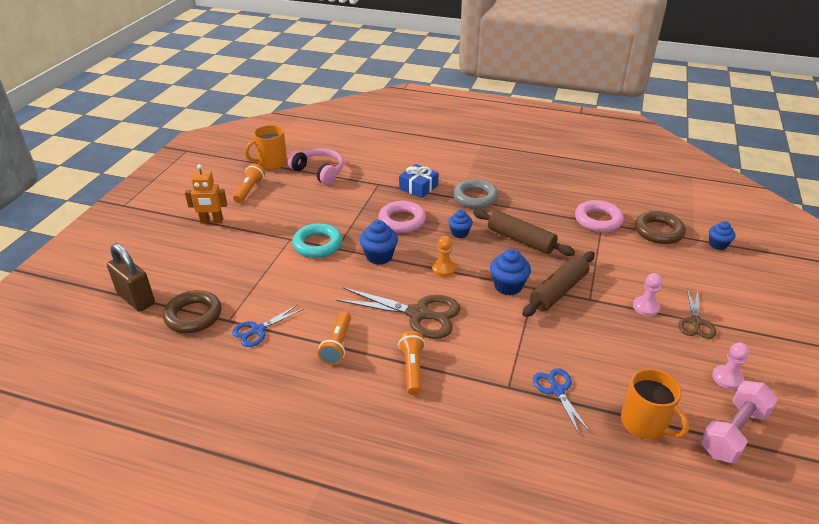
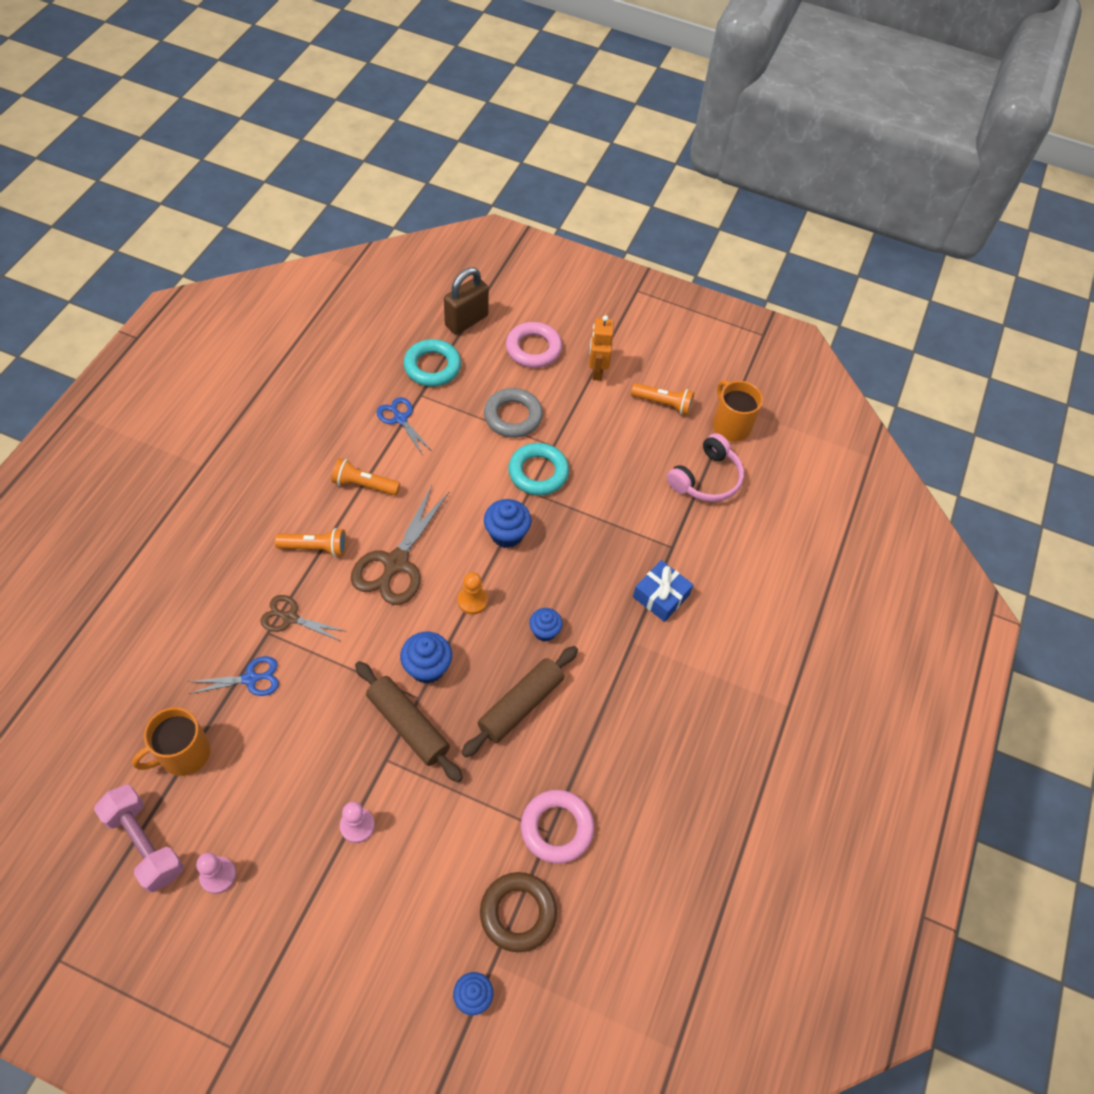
camera: 90 degrees right, 20 degrees up
brown ring [163,290,222,333] -> turquoise ring [403,339,461,387]
pink ring [378,201,426,233] -> pink ring moved to [506,322,562,368]
grey ring [453,179,499,209] -> grey ring moved to [484,388,543,438]
brown scissors [679,289,716,339] -> brown scissors moved to [260,595,347,641]

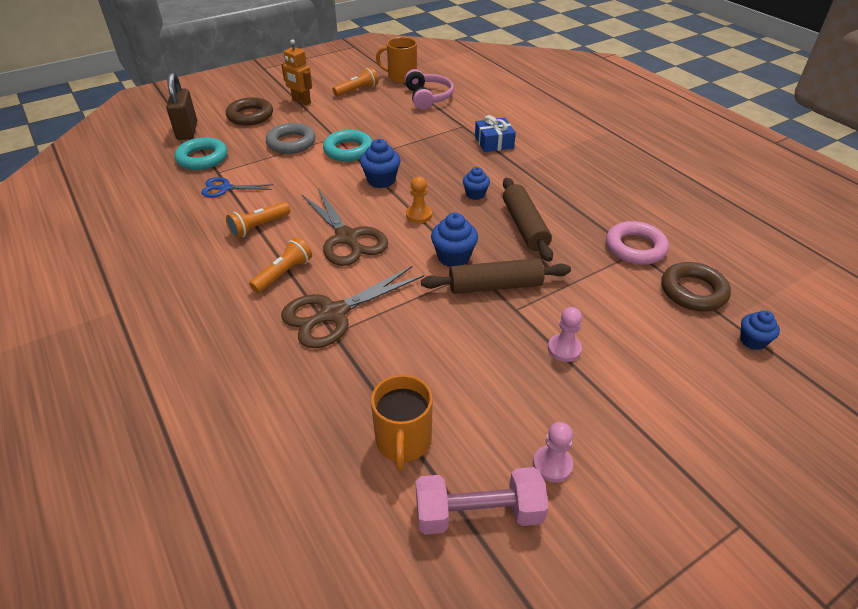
camera: 50 degrees left, 15 degrees down
blue scissors [188,656,279,696] -> none
brown scissors [260,595,347,641] -> brown scissors [281,266,424,348], size x1.74
pink ring [506,322,562,368] -> brown ring [226,97,273,126]

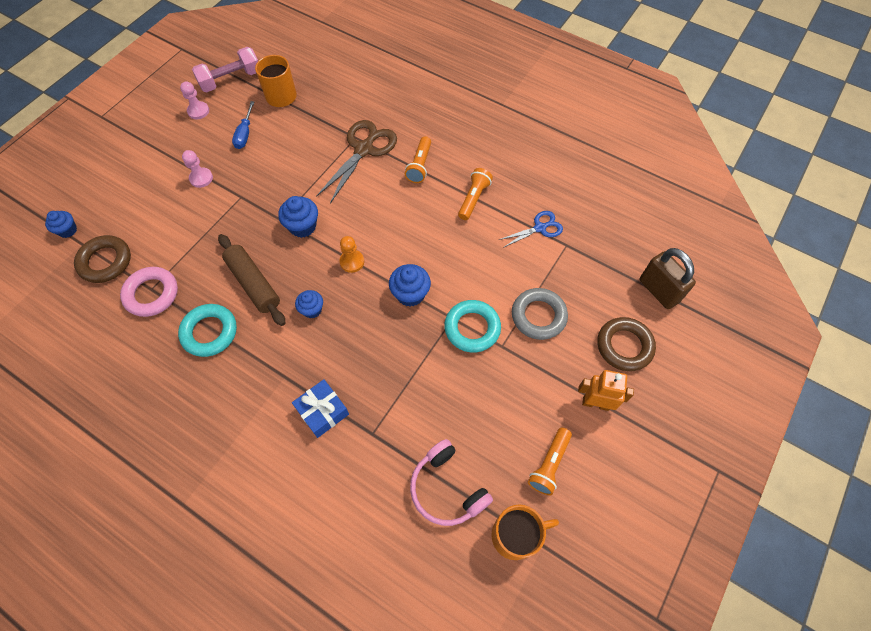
camera: 155 degrees right, 20 degrees up
turquoise ring [174,137,227,170] -> turquoise ring moved to [178,304,237,357]
brown scissors [302,189,388,266] -> none
brown rolling pin [421,258,571,294] -> none
none -> blue screwdriver [232,101,254,149]

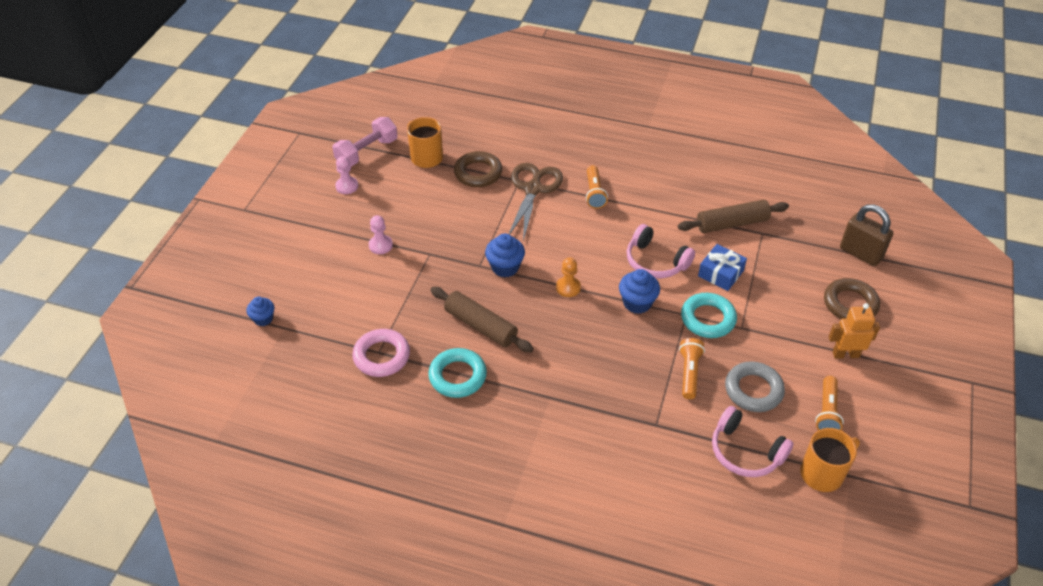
camera: 15 degrees left, 15 degrees down
brown ring [74,235,131,283] -> brown ring moved to [454,151,502,187]
blue screwdriver [232,101,254,149] -> none
blue gift [292,379,349,438] -> blue gift moved to [698,244,747,291]
blue cupcake [295,290,323,318] -> none
orange flashlight [458,168,493,220] -> orange flashlight moved to [679,338,705,399]
blue scissors [499,211,563,248] -> brown rolling pin [678,200,789,233]
grey ring [512,288,568,340] -> grey ring moved to [725,361,785,412]
none -> pink headphones [627,224,695,278]

